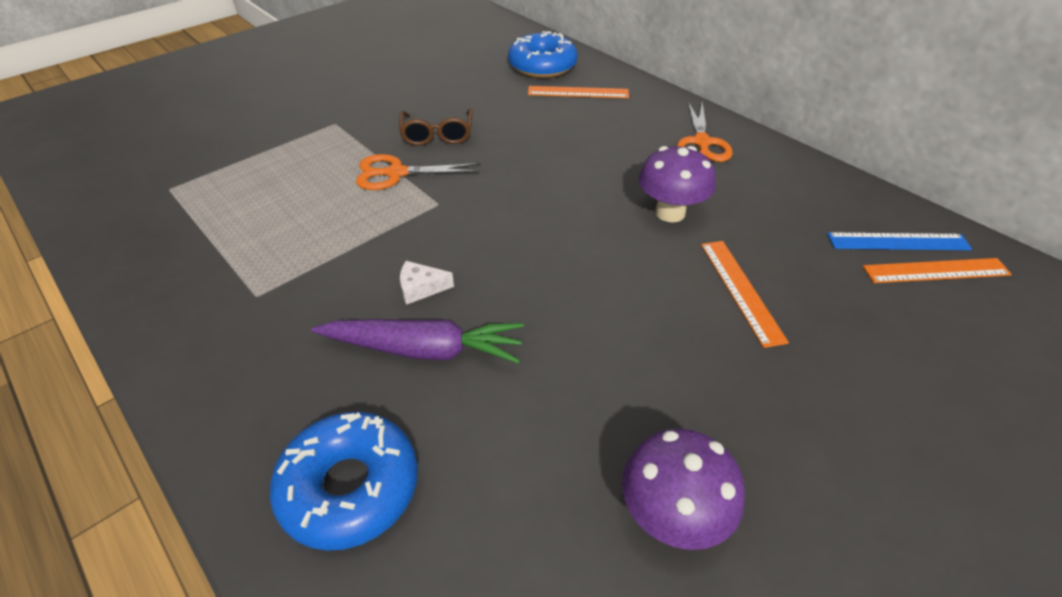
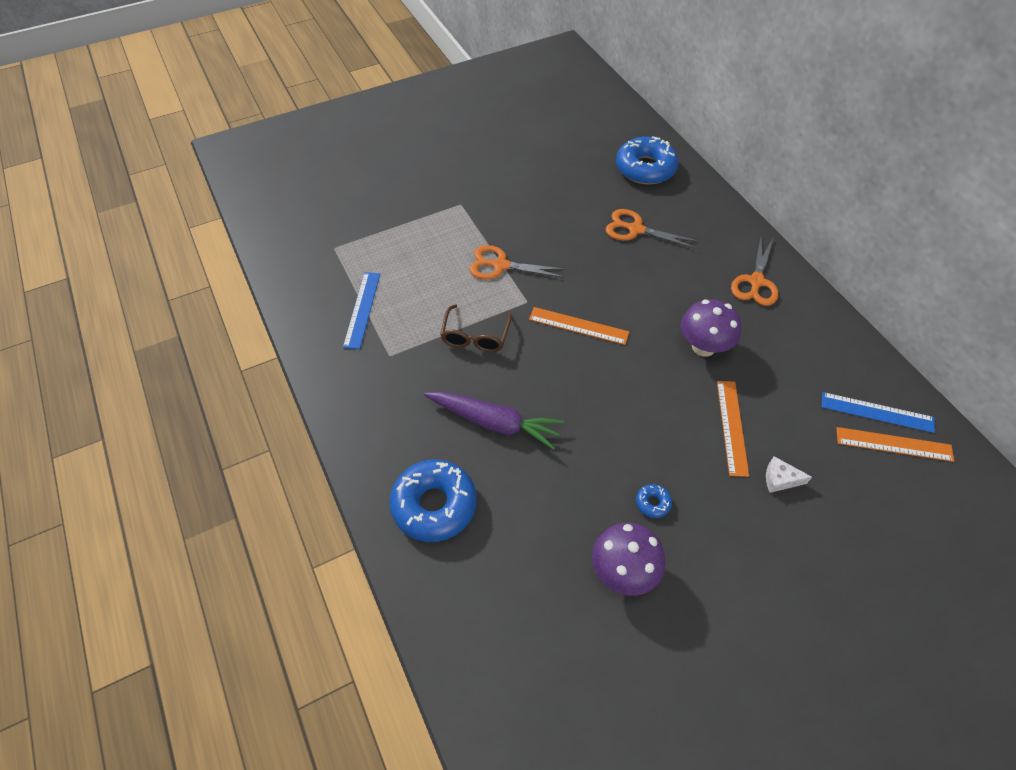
camera: 15 degrees right, 10 degrees up
brown glasses [399,108,473,146] -> brown glasses moved to [440,304,512,352]
white cheese [400,261,454,305] -> white cheese moved to [766,456,812,493]
orange ruler [528,86,629,98] -> orange ruler moved to [529,307,629,345]
none -> blue ruler [343,272,380,349]
none -> orange scissors [605,209,699,249]
none -> blue donut [636,484,672,518]

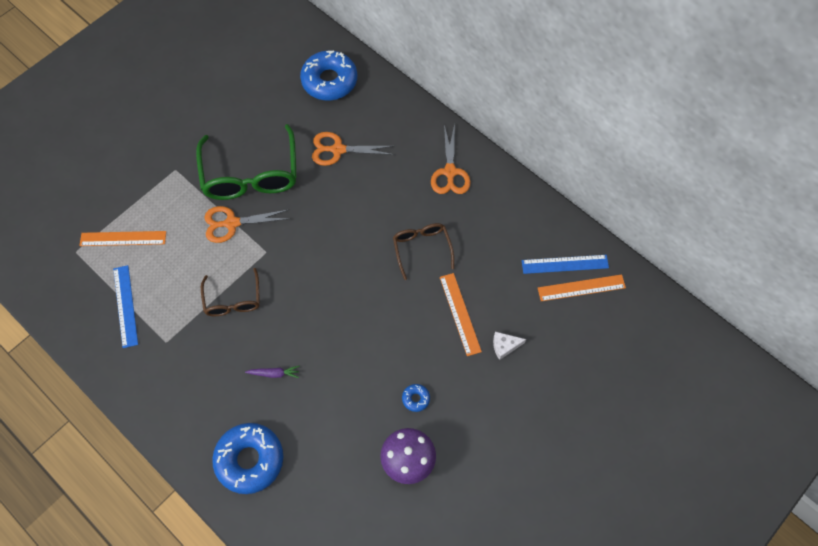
camera: 20 degrees left, 10 degrees up
purple carrot [424,391,564,450] -> purple carrot [245,366,299,378], size x0.45
orange ruler [529,307,629,345] -> orange ruler moved to [80,231,166,246]
purple mushroom [681,299,742,357] -> brown glasses [393,223,454,280]
none -> green glasses [196,124,297,200]

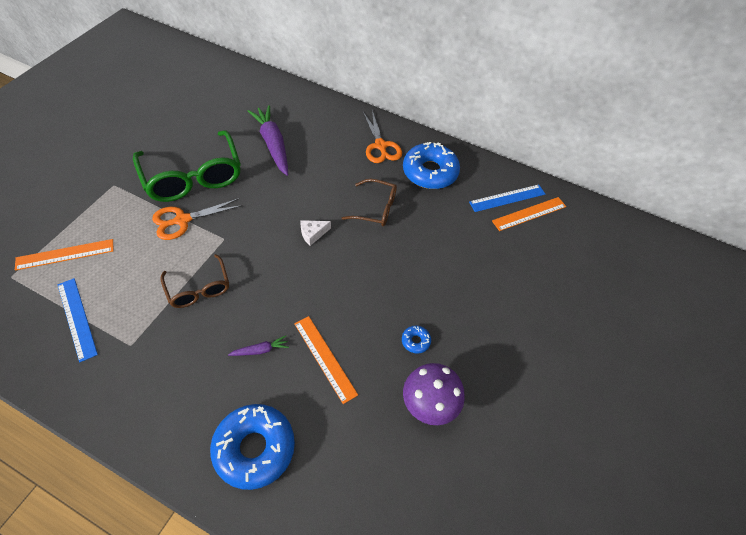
camera: 20 degrees left, 10 degrees down
blue donut [300,50,357,100] -> blue donut moved to [403,142,460,189]
orange scissors [312,132,394,166] -> purple carrot [248,105,288,176]
brown glasses [393,223,454,280] -> brown glasses turned 135 degrees clockwise [342,179,397,227]
orange ruler [440,273,482,356] -> orange ruler moved to [294,316,358,404]
white cheese [493,332,526,360] -> white cheese moved to [300,220,331,246]

